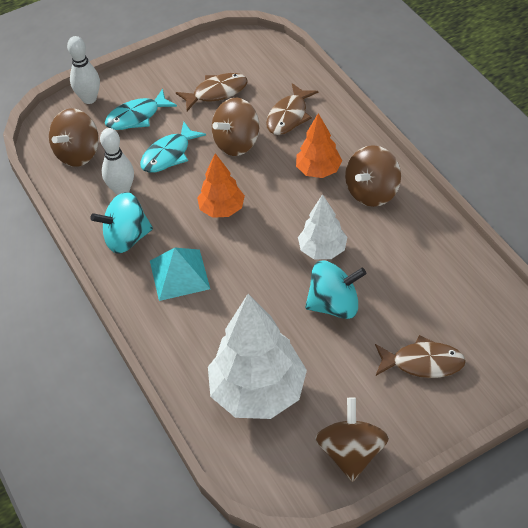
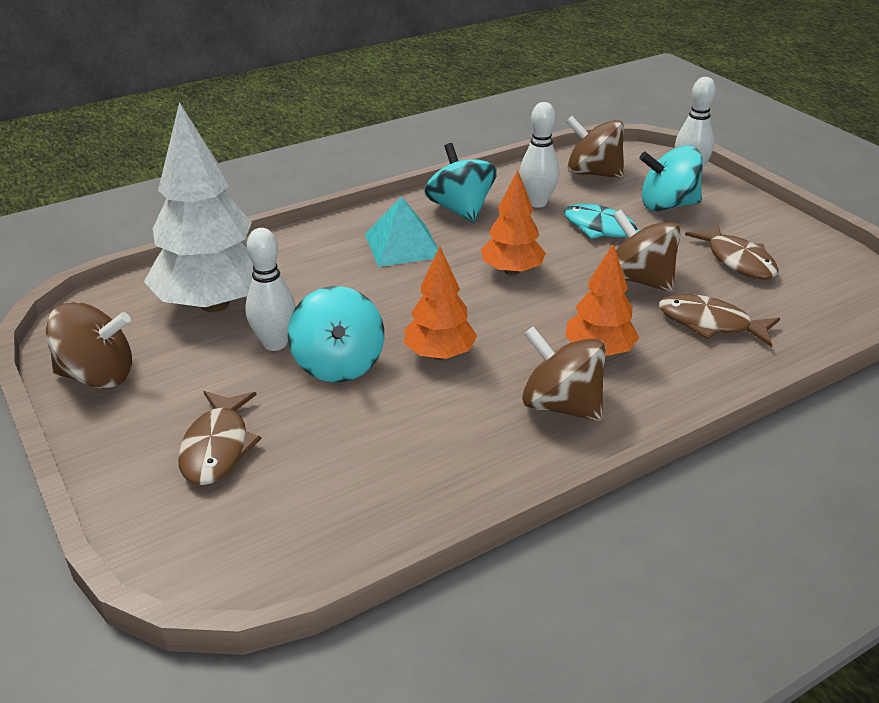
camera: 85 degrees right, 15 degrees down
turquoise fish [105,89,177,130] -> turquoise spinning top [639,146,703,211]
white tree [298,194,347,259] -> orange tree [404,247,477,360]
none -> white bowling pin [245,228,296,351]

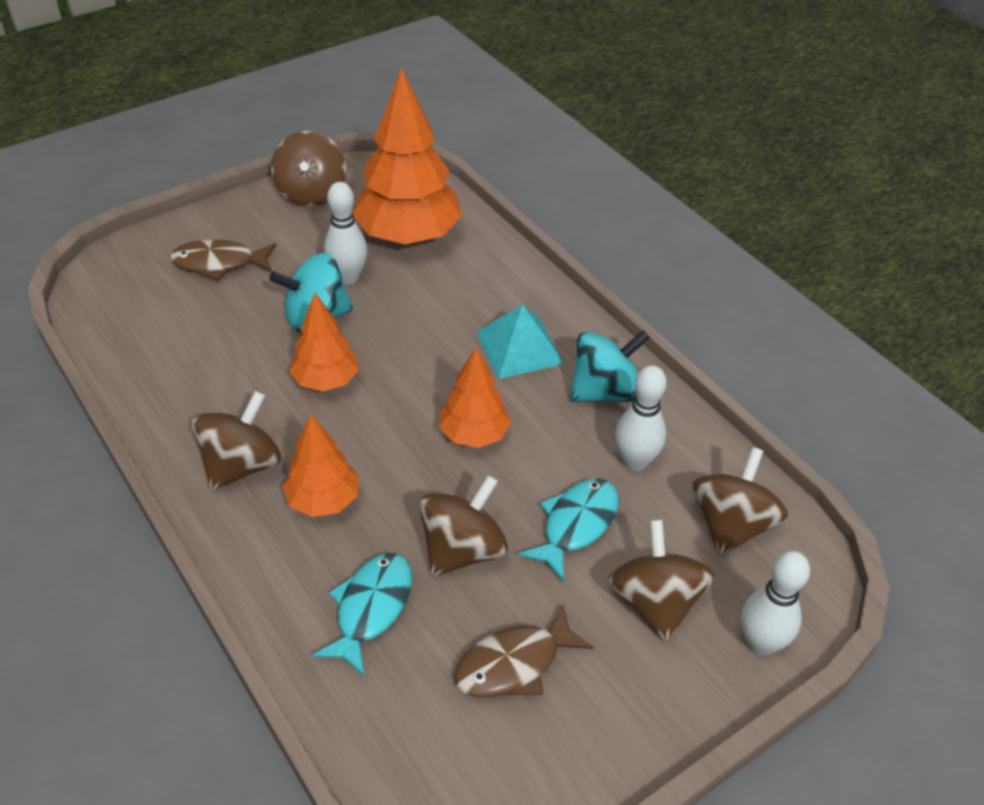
camera: 85 degrees right, 10 degrees up
white tree [144,102,254,312] -> orange tree [352,68,462,244]
turquoise spinning top [639,146,703,211] -> brown spinning top [608,520,714,642]
brown fish [659,294,780,347] -> turquoise fish [312,553,412,677]

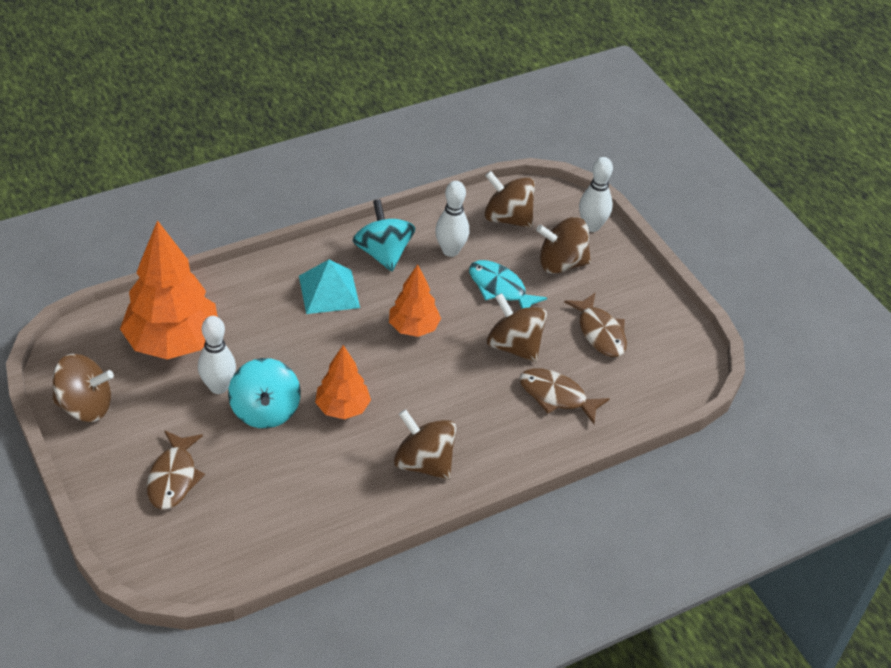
camera: 85 degrees left, 0 degrees up
orange tree [282,414,359,517] -> none
turquoise fish [312,553,412,677] -> brown fish [520,368,610,424]

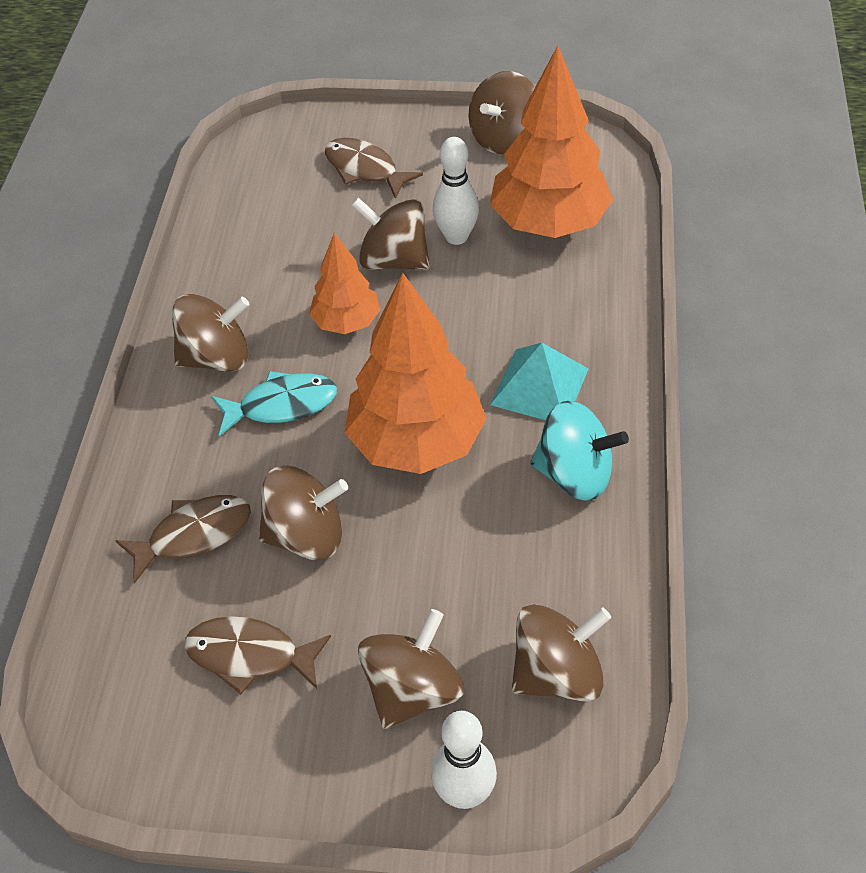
camera: 130 degrees right, 5 degrees up
turquoise spinning top [228,358,301,429] -> brown spinning top [351,197,430,270]
orange tree [389,264,441,337] -> orange tree [344,273,487,474], size x1.80
white bowling pin [435,181,469,257] -> none
turquoise fish [469,260,547,309] -> turquoise fish moved to [211,371,337,437]

